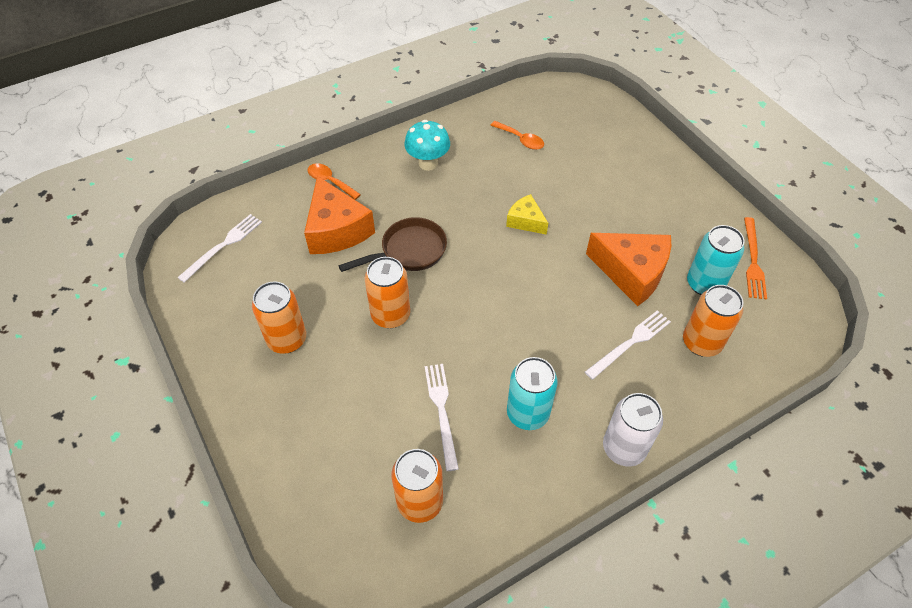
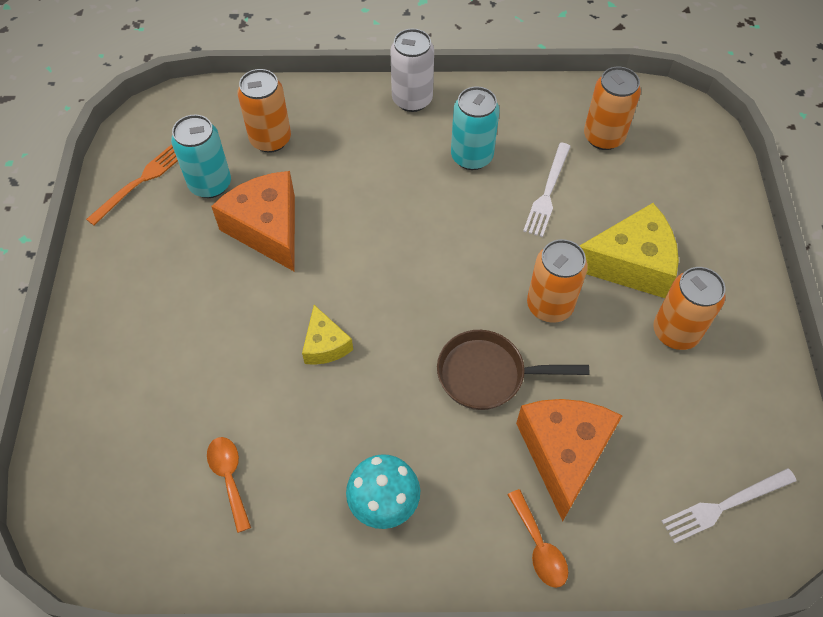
camera: 150 degrees left, 5 degrees up
white fork [585,310,671,380] -> none
none -> yellow cheese [580,203,679,298]

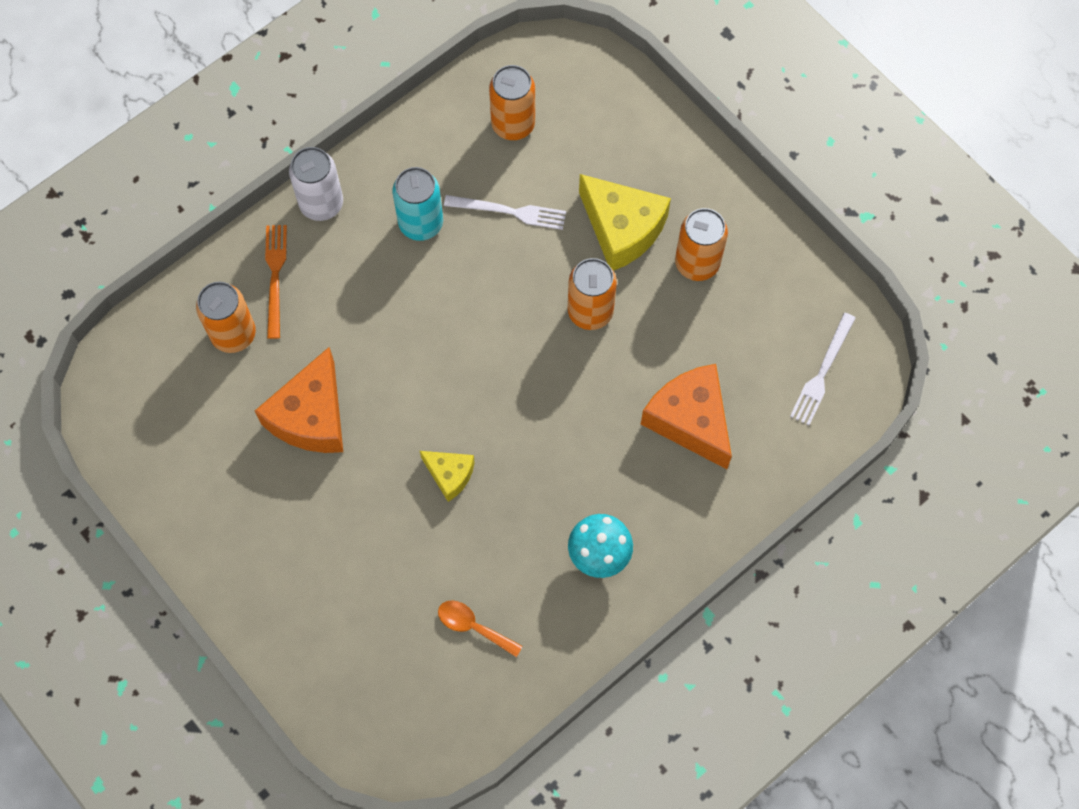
camera: 40 degrees left, 10 degrees up
orange fork [86,144,178,225] -> orange fork moved to [265,225,287,339]
turquoise can [171,115,231,198] -> none
orange cheese [211,171,295,272] -> orange cheese turned 90 degrees counterclockwise [255,347,343,453]
brown pan [437,330,589,410] -> none
orange spoon [507,489,568,588] -> none
white fork [523,143,571,237] -> white fork turned 60 degrees counterclockwise [444,195,566,230]
yellow cheese [580,203,679,298] -> yellow cheese turned 90 degrees clockwise [579,174,671,271]

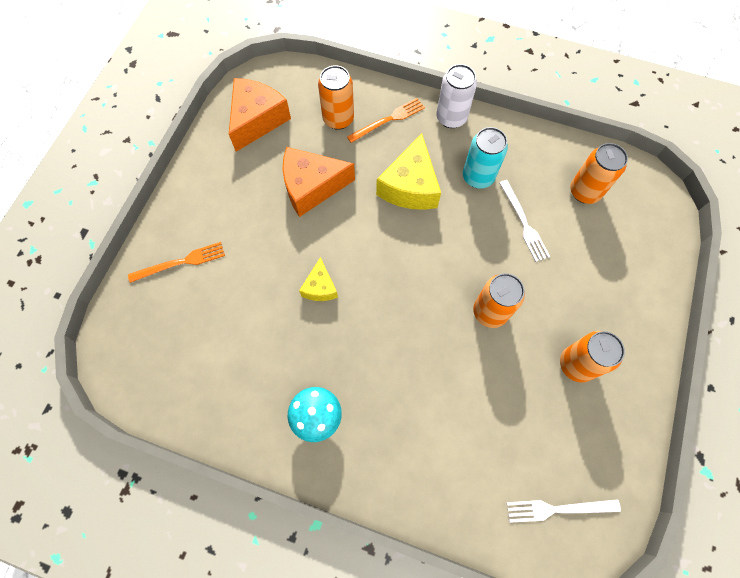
camera: 60 degrees right, 0 degrees up
orange spoon [438,600,523,657] -> none
yellow cheese [579,174,671,271] -> yellow cheese moved to [376,134,441,210]
orange cheese [641,364,732,469] -> orange cheese moved to [229,78,291,152]
none -> orange fork [128,242,225,283]

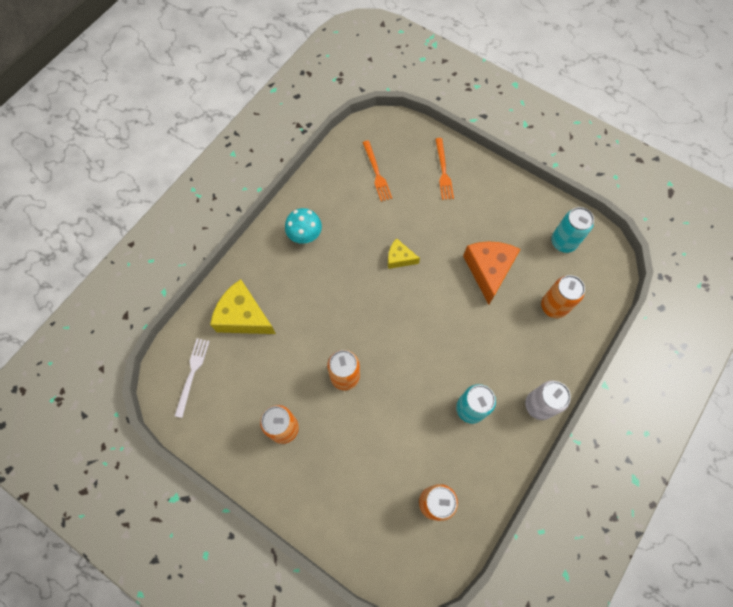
camera: 105 degrees right, 0 degrees up
orange cheese [229,78,291,152] -> turquoise can [551,207,594,253]
orange fork [347,98,425,143] -> orange fork moved to [362,140,392,202]
yellow cheese [376,134,441,210] -> yellow cheese moved to [210,279,276,334]
white fork [499,180,550,262] -> none

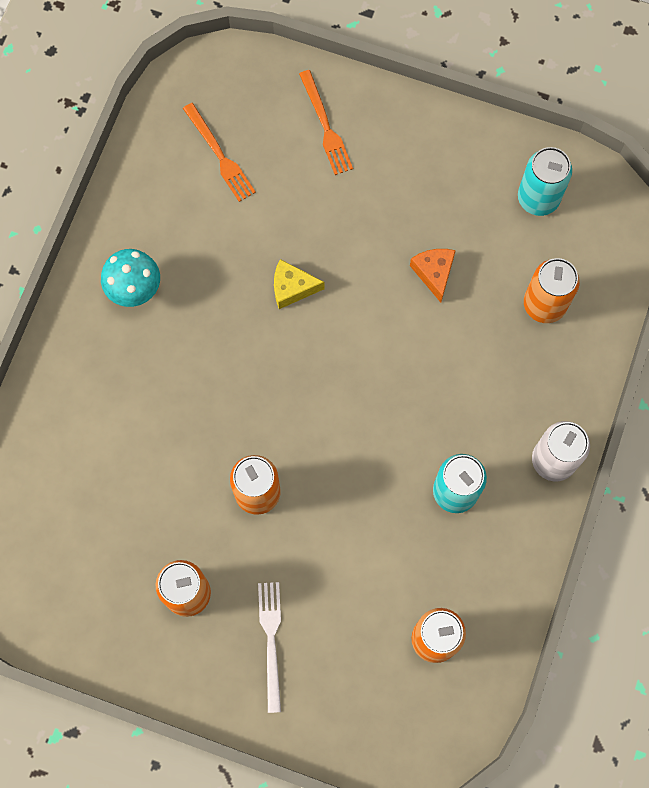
camera: 15 degrees left, 5 degrees up
white fork [175,338,210,418] -> white fork moved to [258,582,281,713]
yellow cheese [210,279,276,334] -> none
orange cheese [463,241,521,305] -> orange cheese [410,249,456,303], size x0.55

